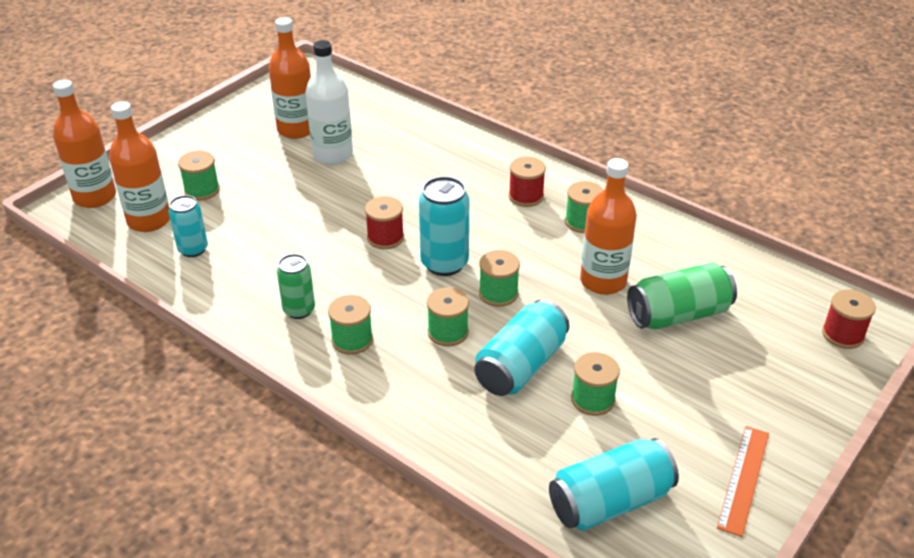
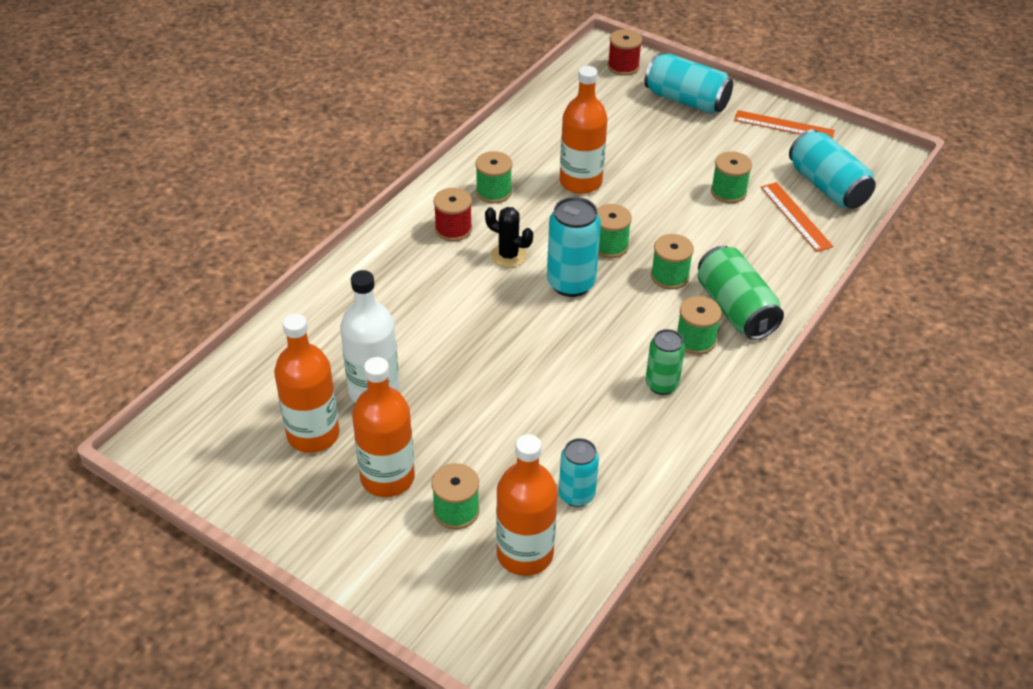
camera: 95 degrees left, 5 degrees up
orange bottle [53,79,116,208] -> orange bottle moved to [352,357,415,497]
red spool [365,196,404,249] -> none
turquoise can [474,299,569,396] -> turquoise can moved to [644,53,733,114]
green can [627,262,737,329] -> green can moved to [698,246,784,340]
none -> black cactus [485,207,533,268]
none -> orange ruler [761,182,833,252]

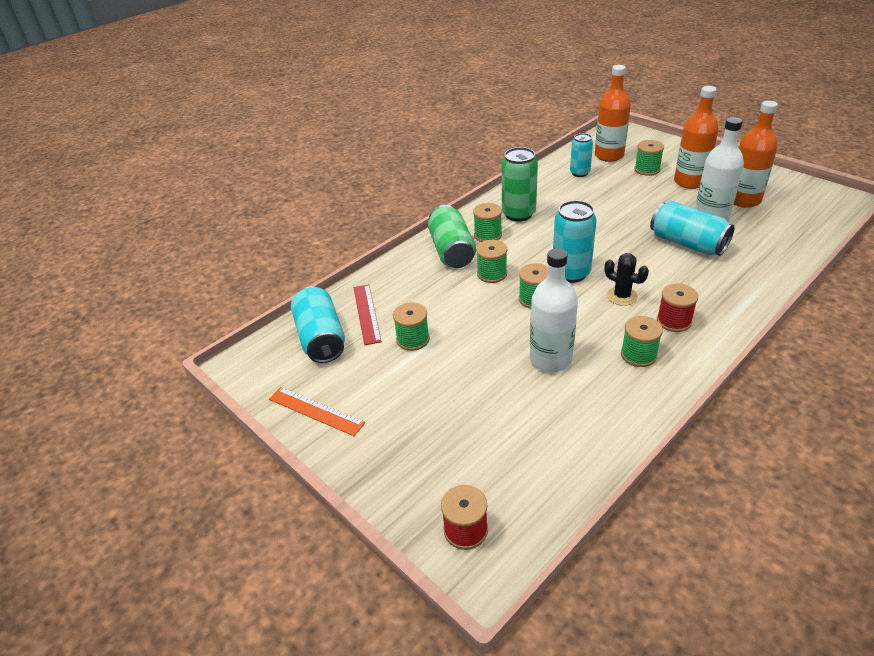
camera: 165 degrees left, 5 degrees down
orange bottle [560,66,608,194] -> white bottle [530,248,578,372]
turquoise can [644,53,733,114] -> turquoise can moved to [650,201,734,256]
green can [646,329,685,395] -> green can [502,147,538,222], size x1.57
orange ruler [761,182,833,252] -> red ruler [354,284,382,345]

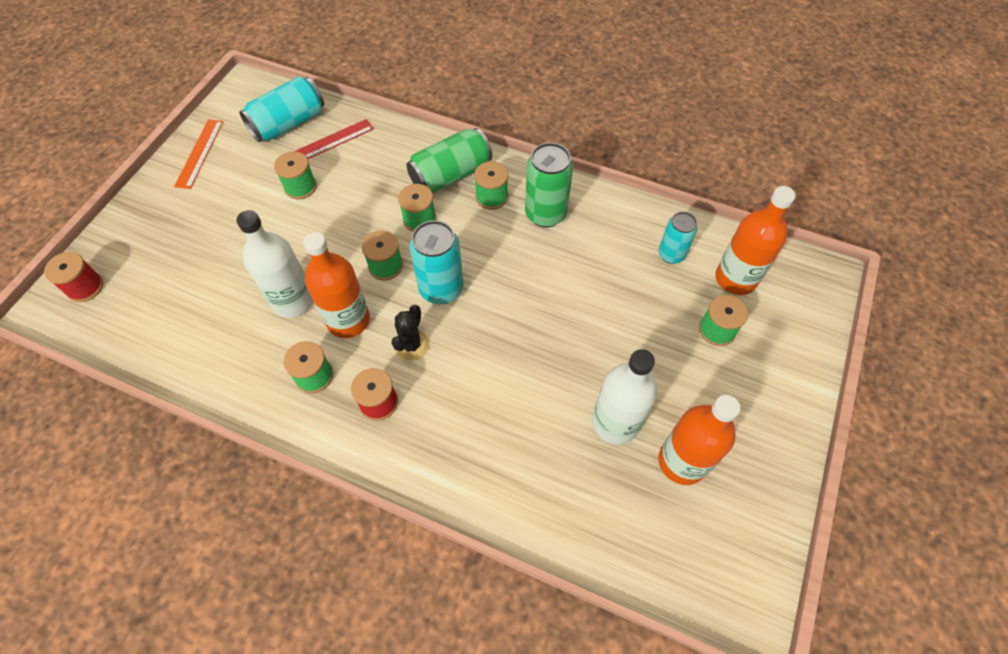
camera: 65 degrees right, 20 degrees up
turquoise can [650,201,734,256] -> none
orange bottle [674,86,719,189] -> orange bottle moved to [303,232,370,338]

